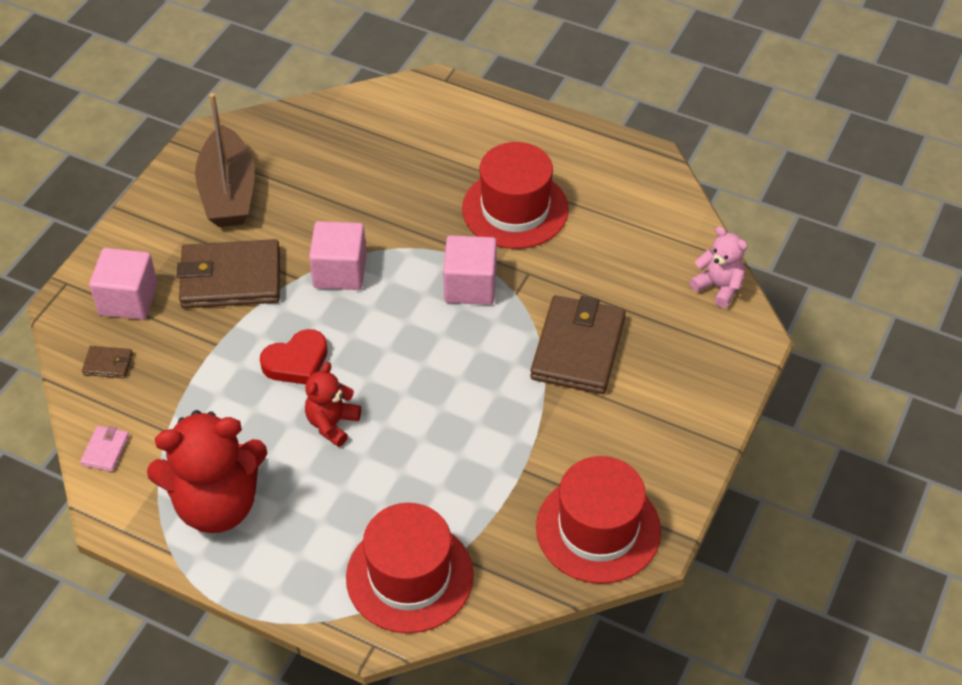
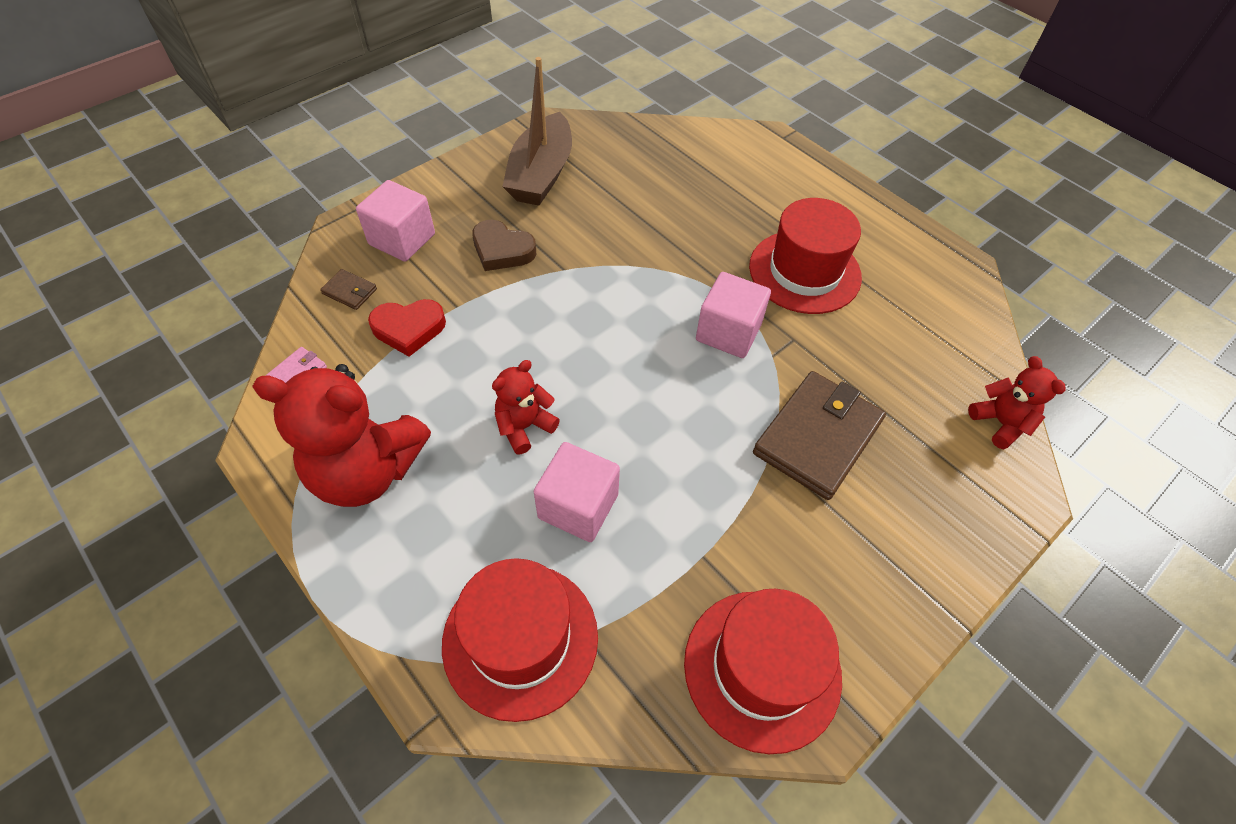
camera: 20 degrees right, 5 degrees up
brown wallet [177,239,280,308] -> brown heart [472,219,536,271]
red heart [260,329,328,384] -> red heart moved to [368,299,446,357]
pink cube [309,221,367,290] -> pink cube moved to [533,442,620,542]
pink teddy bear [690,226,748,308] -> red teddy bear [968,356,1066,449]

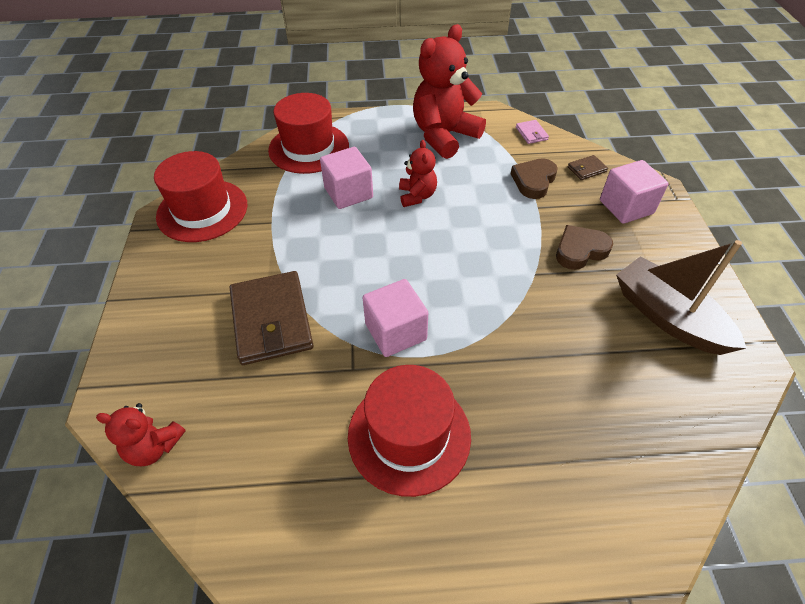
camera: 130 degrees right, 5 degrees down
red heart [368,299,446,357] -> brown heart [511,159,558,199]

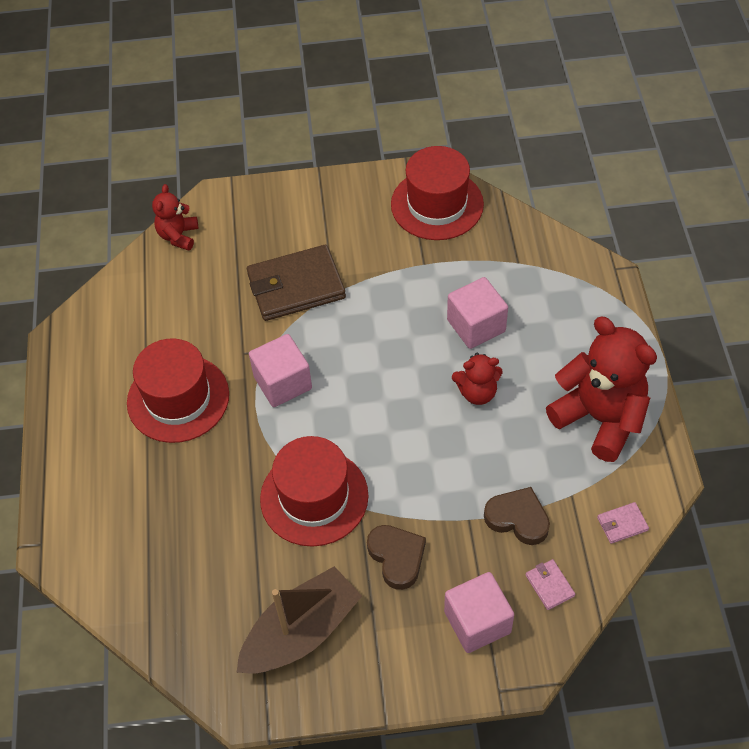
camera: 90 degrees right, 5 degrees up
red hat [268,93,349,174] -> red hat moved to [260,436,368,547]
brown wallet [568,155,608,180] -> pink wallet [526,559,575,610]

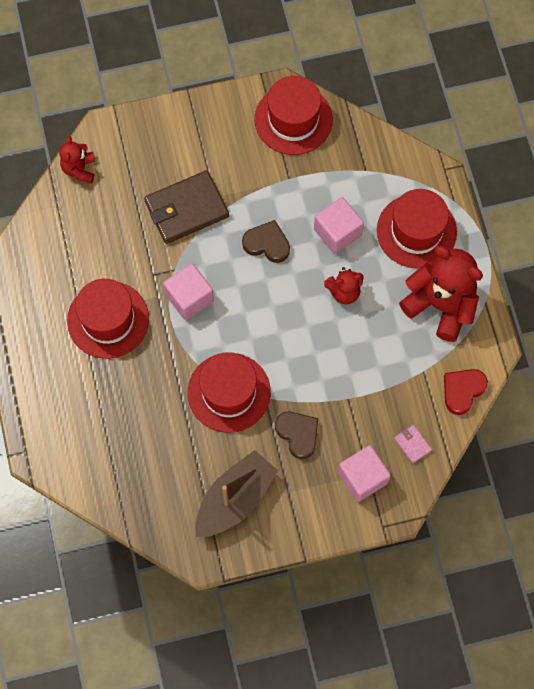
camera: 10 degrees left, 15 degrees up
brown heart [484,487,550,545] -> brown heart moved to [242,220,290,263]
pink wallet [597,502,649,544] -> red heart [444,369,488,415]
none -> red hat [377,189,457,269]

